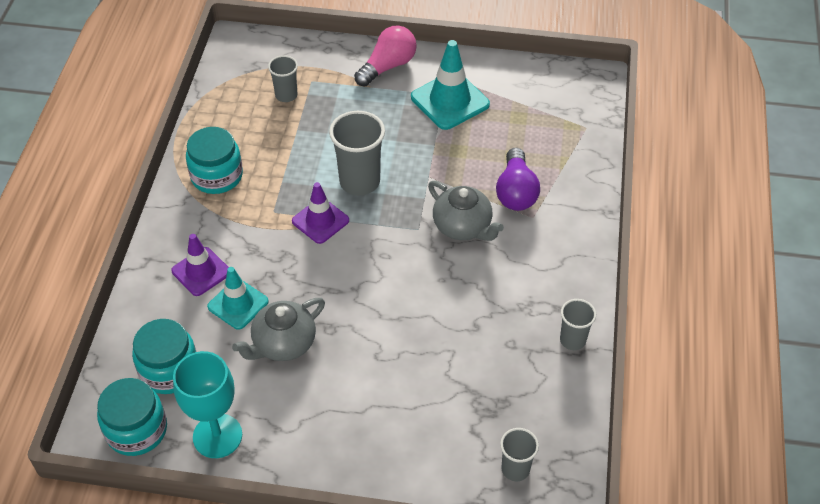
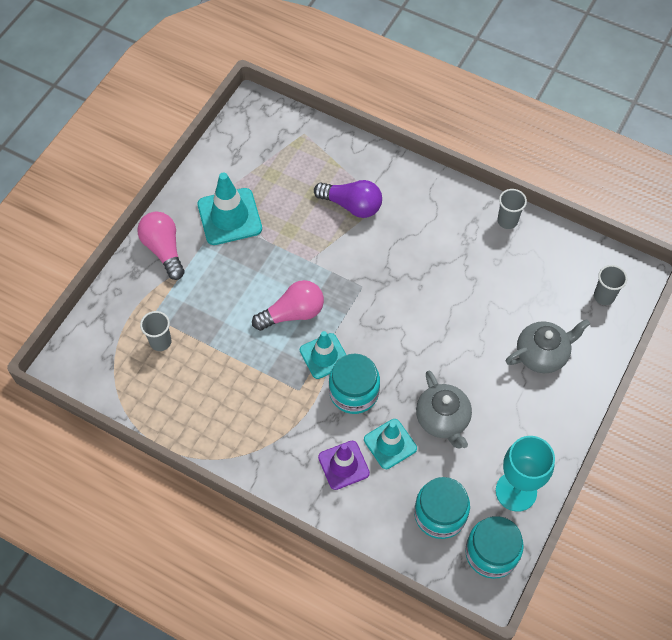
camera: 70 degrees left, 10 degrees up
turquoise jar [186,127,243,194] -> turquoise jar moved to [329,353,380,414]
purple traffic cone [292,182,349,244] -> turquoise traffic cone [300,331,346,379]
grey cup [329,111,385,196] -> pink light bulb [252,280,324,331]
grey teapot [428,181,504,241] -> grey teapot moved to [506,319,590,373]

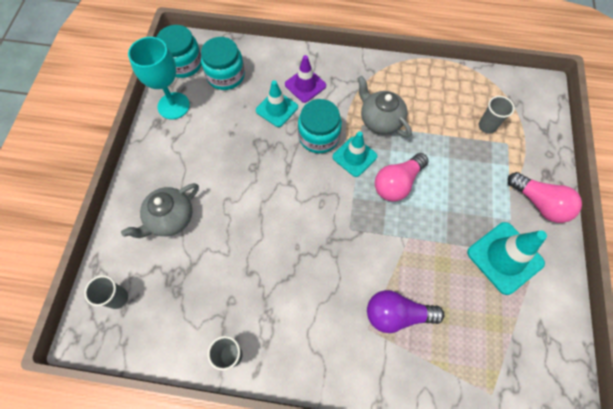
camera: 160 degrees right, 5 degrees up
grey teapot [416,371,472,449] -> grey teapot moved to [357,76,412,137]

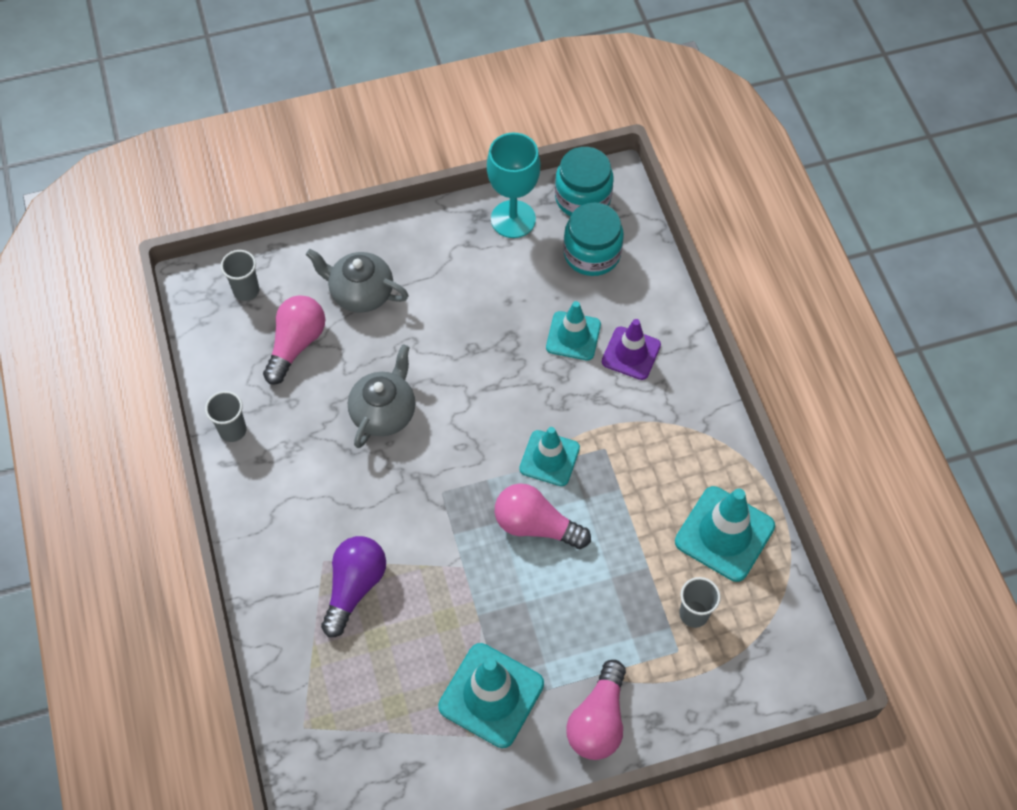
camera: 65 degrees right, 5 degrees down
turquoise jar [298,99,342,153] -> none
grey teapot [357,76,412,137] -> grey teapot moved to [348,344,416,448]
purple light bulb [367,290,444,333] -> purple light bulb turned 45 degrees clockwise [321,536,386,637]
none -> pink light bulb [263,295,325,385]
none -> turquoise traffic cone [675,486,775,582]

